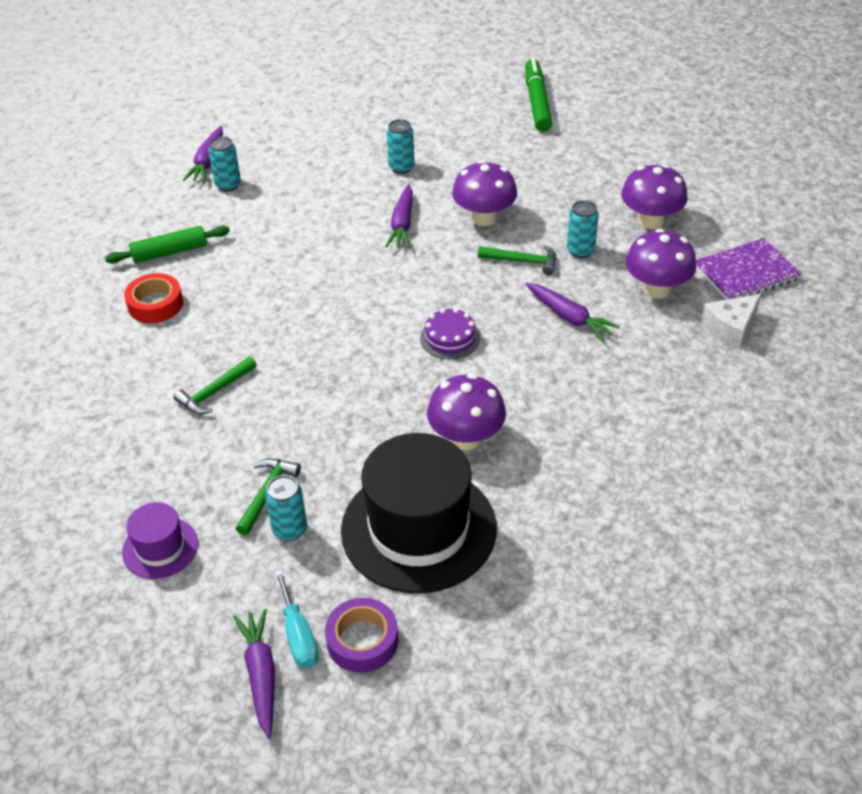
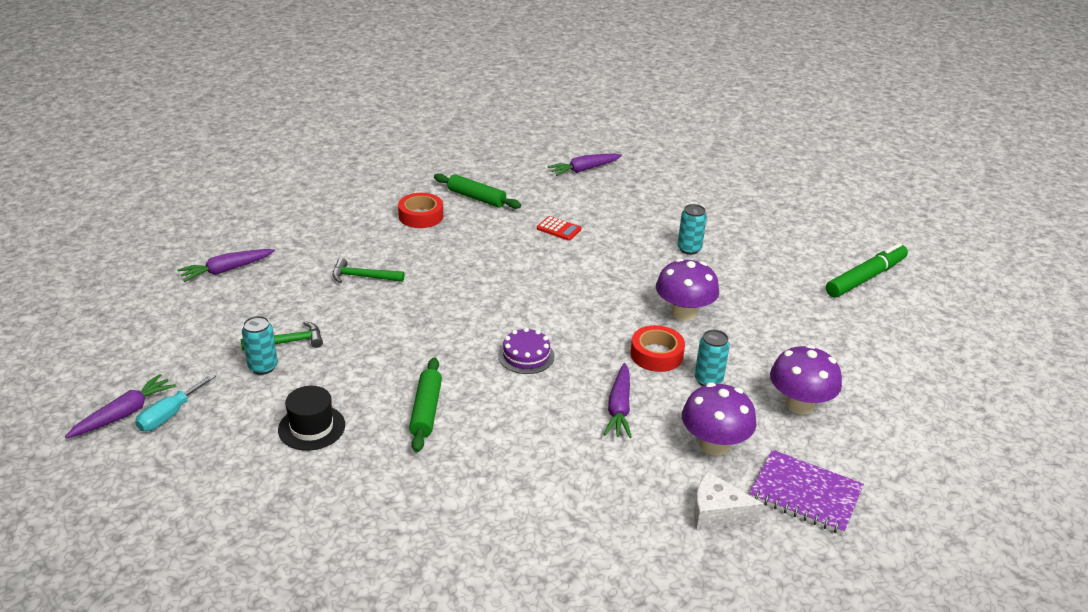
camera: 50 degrees right, 10 degrees down
purple hat [122,502,198,579] -> none
turquoise can [208,137,241,192] -> none
purple tape [325,598,398,673] -> none
black hat [341,433,497,593] -> black hat [278,386,345,451], size x0.48
purple carrot [385,184,413,248] -> purple carrot moved to [177,249,275,282]
purple mushroom [427,374,506,450] -> green rolling pin [409,357,442,452]
green hammer [478,245,556,275] -> red tape [630,325,685,372]
none -> red calculator [537,216,581,241]

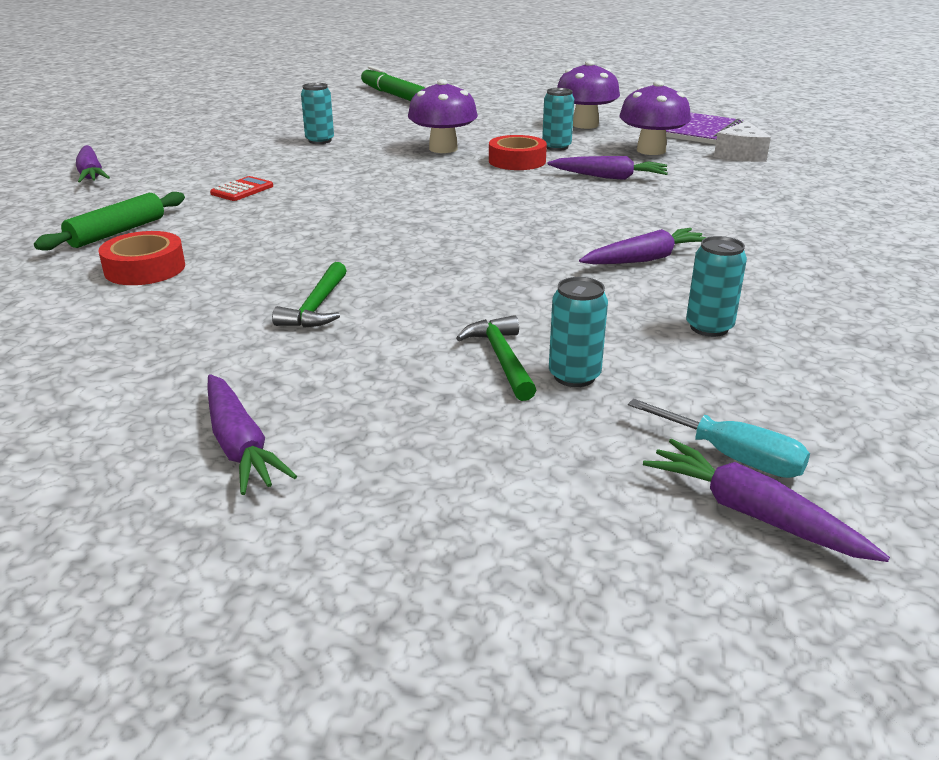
camera: 85 degrees left, 5 degrees down
black hat [278,386,345,451] -> turquoise can [686,236,747,337]
green rolling pin [409,357,442,452] -> purple carrot [579,228,707,264]
purple cake [498,328,555,374] -> none

